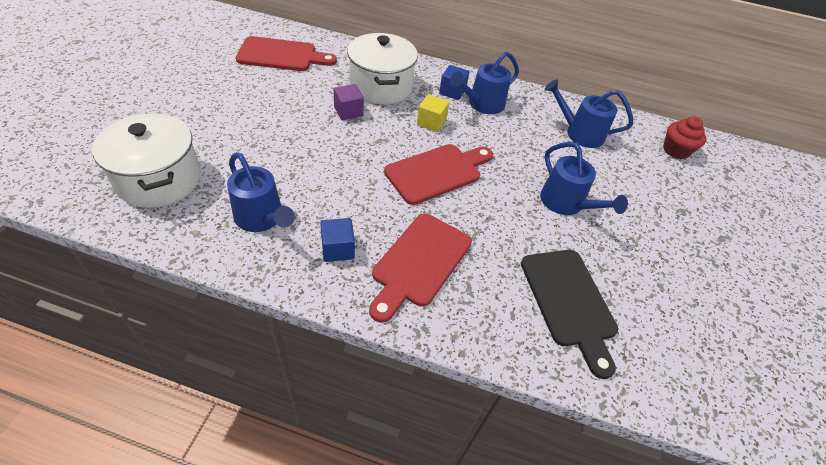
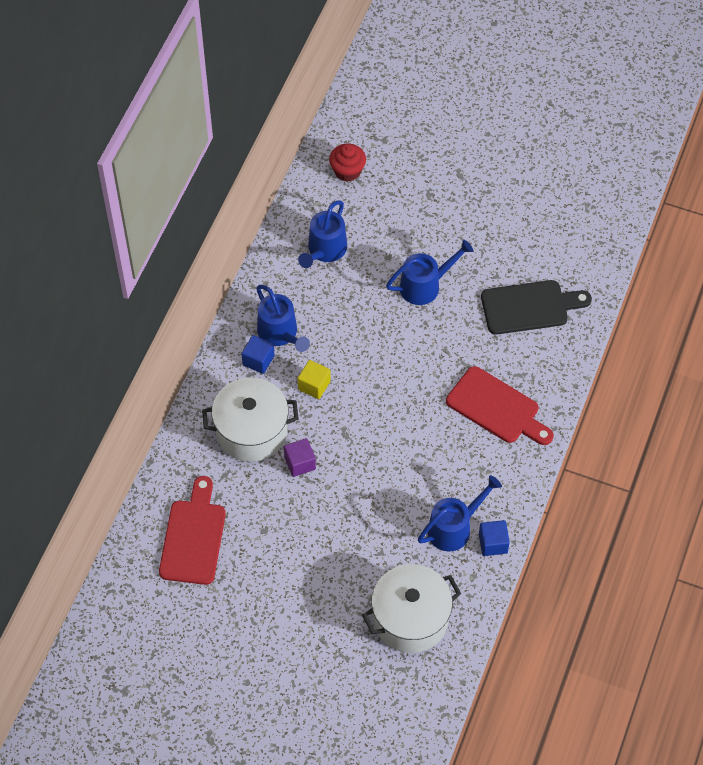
camera: 80 degrees left, 10 degrees up
blue cube [320,218,355,262] -> blue cube moved to [479,520,510,556]
red cutting board [384,144,493,205] -> none

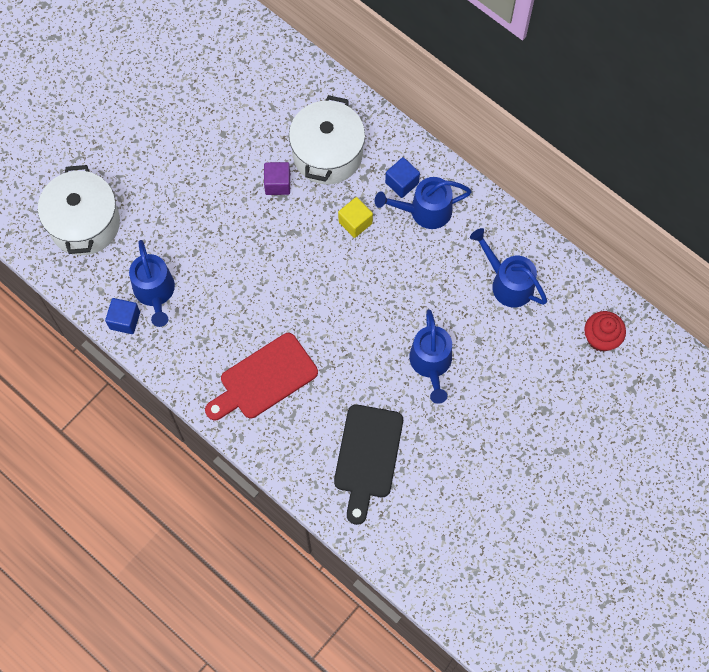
camera: 110 degrees right, 10 degrees up
red cutting board [159,476,226,585] -> none

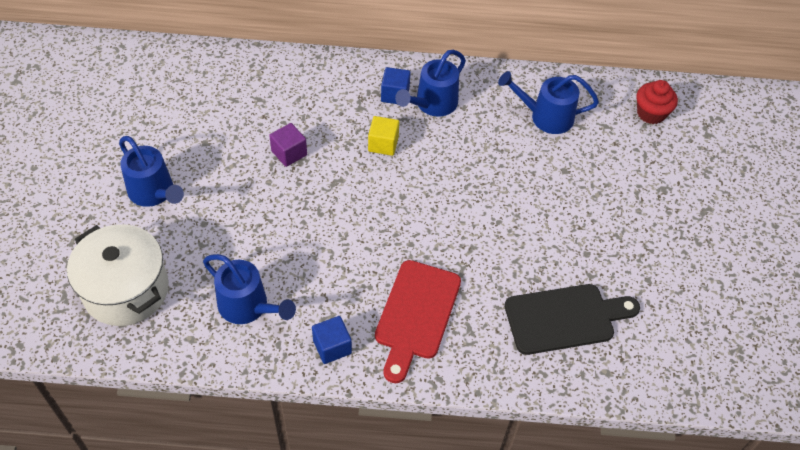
camera: 40 degrees left, 15 degrees down
blue cube [105,298,140,334] -> blue cube moved to [312,316,352,364]
white pot [289,95,365,185] -> none
black cutting board [334,405,403,525] -> black cutting board turned 75 degrees counterclockwise [505,284,640,355]
blue watering can [409,309,452,404] -> blue watering can moved to [119,136,184,207]

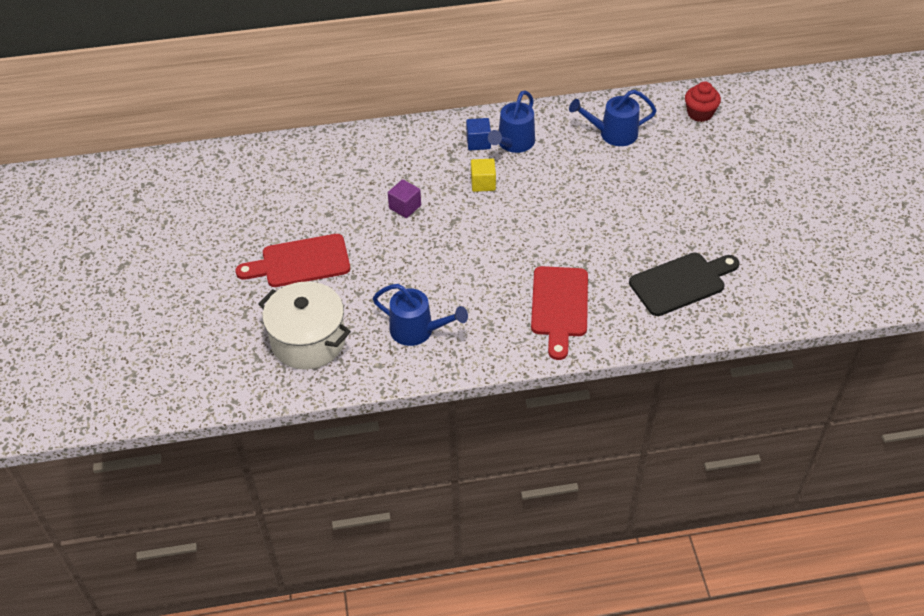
camera: 10 degrees left, 5 degrees down
blue watering can [119,136,184,207] -> red cutting board [235,234,350,287]
blue cube [312,316,352,364] -> none

